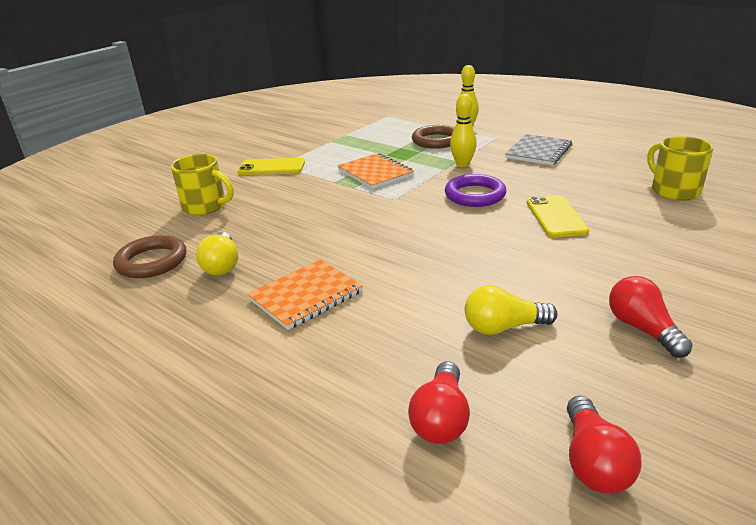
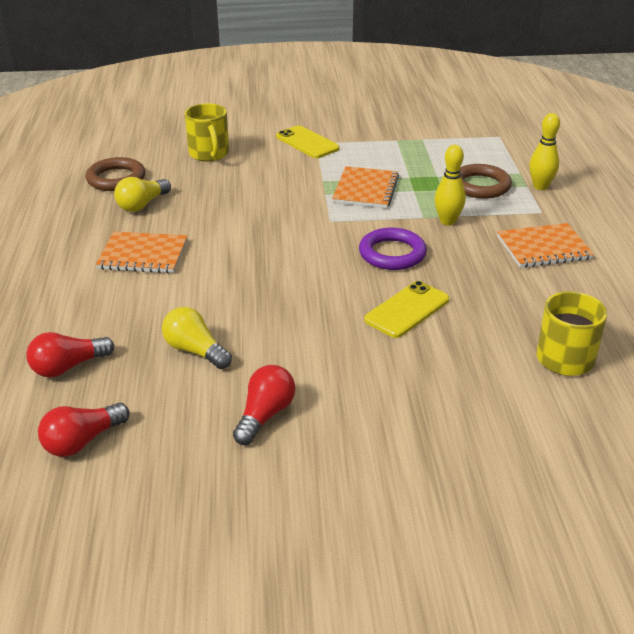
camera: 45 degrees right, 5 degrees up
grey notebook [505,134,572,165] -> orange notebook [497,223,594,268]

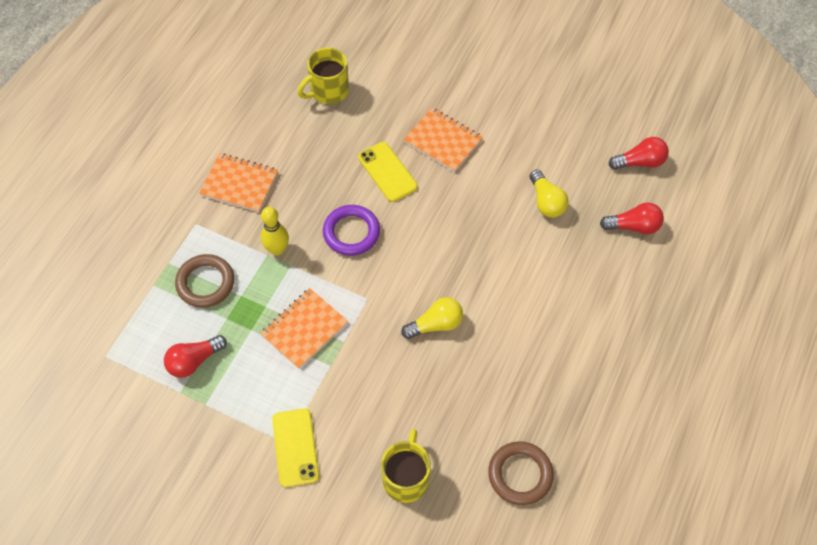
camera: 150 degrees left, 25 degrees up
orange notebook [96,232,188,273] -> orange notebook moved to [403,108,483,172]
yellow light bulb [114,177,171,212] -> yellow light bulb moved to [401,297,463,339]
red light bulb [233,365,295,445] -> red light bulb moved to [164,335,227,378]
yellow phone [364,281,449,338] -> yellow phone turned 75 degrees clockwise [358,142,418,202]
yellow bowling pin [529,113,560,190] -> none

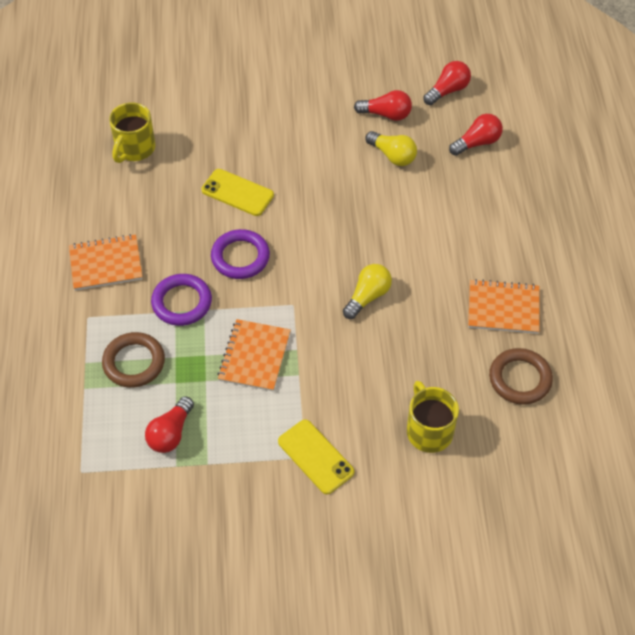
camera: 30 degrees left, 5 degrees down
yellow bowling pin [261,206,289,255] -> purple ring [151,274,212,326]
orange notebook [403,108,483,172] -> orange notebook moved to [468,279,539,334]
none -> red light bulb [354,90,412,121]

